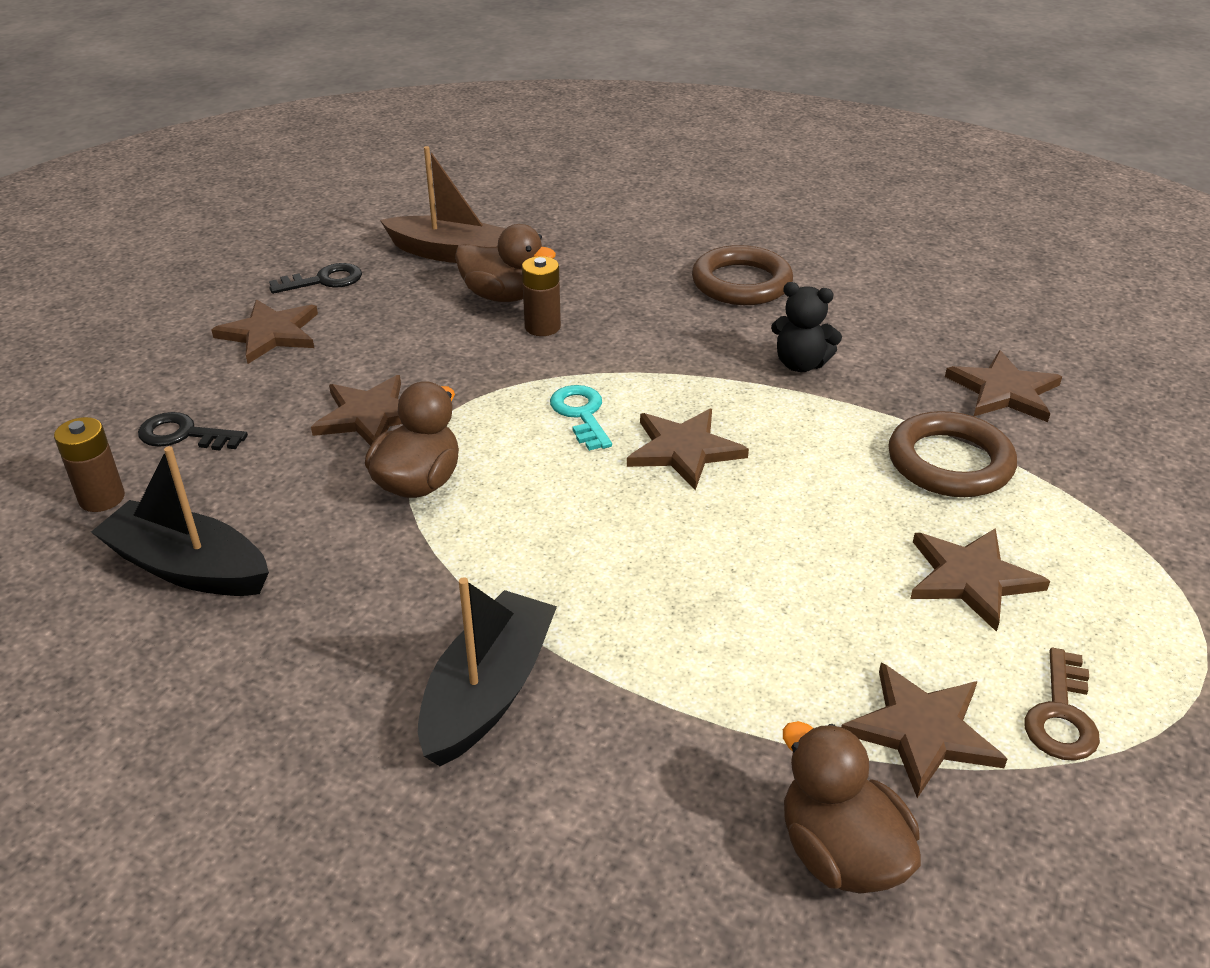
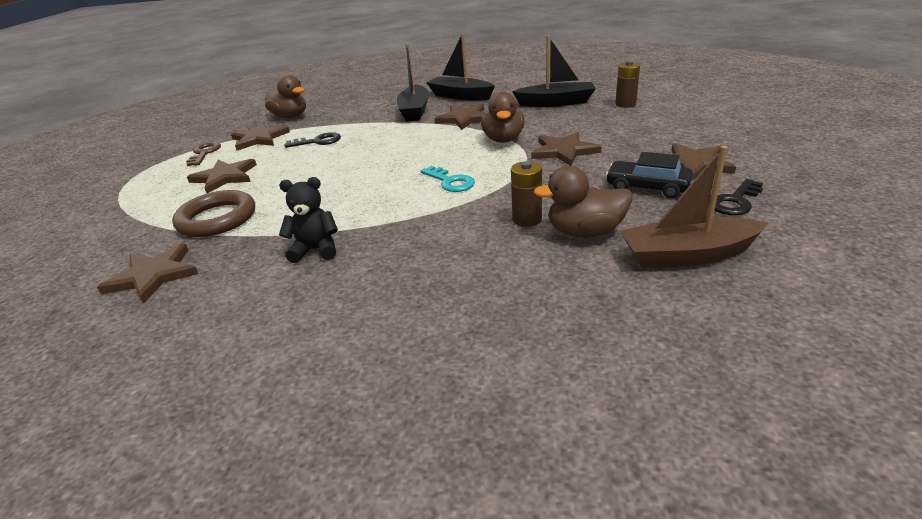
camera: 160 degrees right, 5 degrees down
black key [138,412,248,450] -> black key moved to [285,132,341,148]
brown star [627,409,749,490] -> brown star moved to [434,104,487,130]
brown ring [692,245,793,305] -> none
none -> black boat [426,34,495,100]
none -> black car [606,152,693,198]

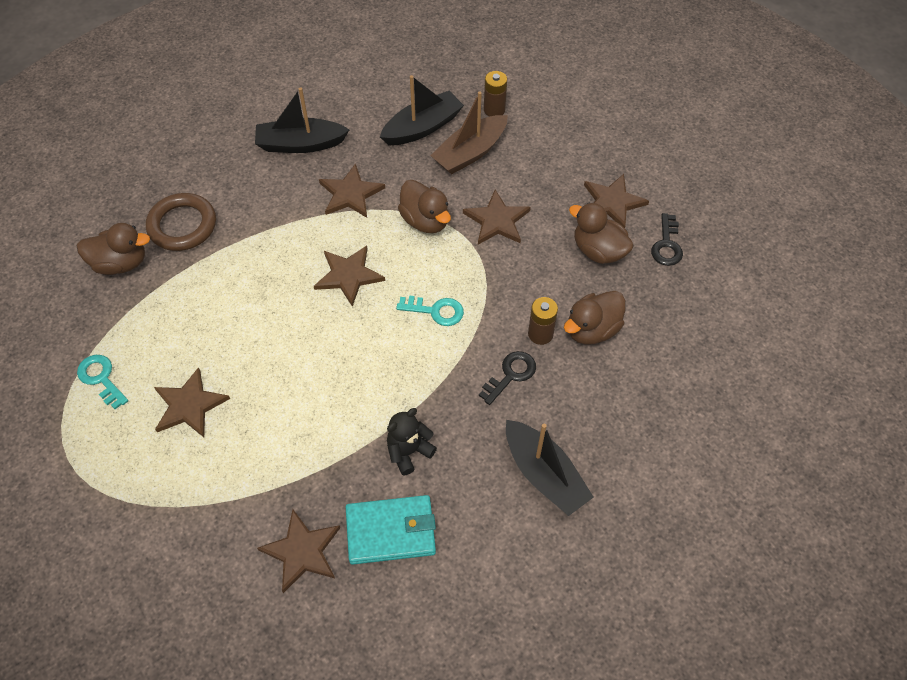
camera: 40 degrees left, 25 degrees up
brown ring [172,190,255,237] -> brown ring moved to [146,193,216,251]
brown key [186,142,221,166] -> turquoise key [77,355,128,409]
brown star [231,123,290,150] -> brown star moved to [314,246,385,307]
black key [285,132,341,148] -> black key moved to [479,351,536,405]
black boat [397,44,429,121] -> black boat moved to [506,420,593,516]
black car [606,152,693,198] -> brown duck [569,203,634,264]
brown boat [620,146,768,269] -> brown boat moved to [430,91,508,175]
none -> turquoise wallet [346,495,436,565]

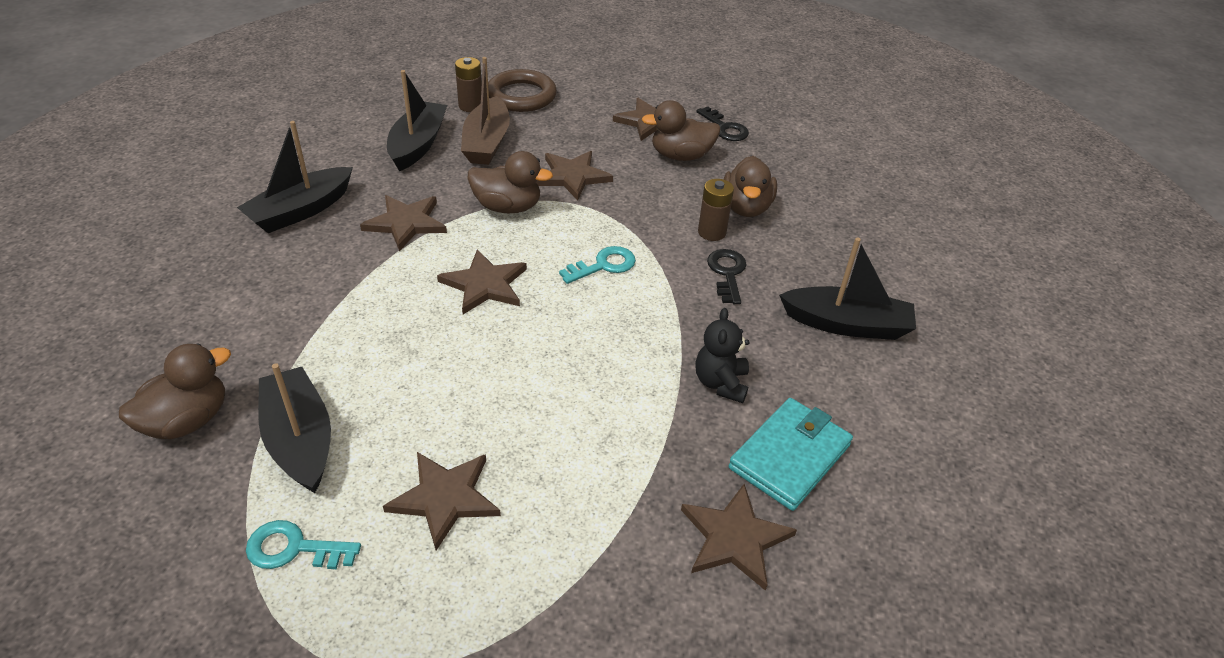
camera: 45 degrees left, 15 degrees down
brown ring [146,193,216,251] -> brown ring moved to [488,69,557,112]
none -> black boat [258,363,331,493]

